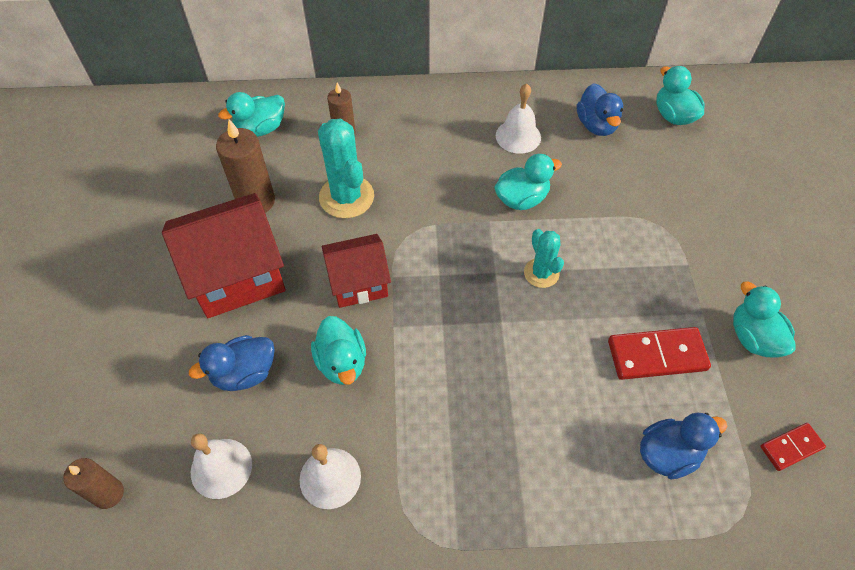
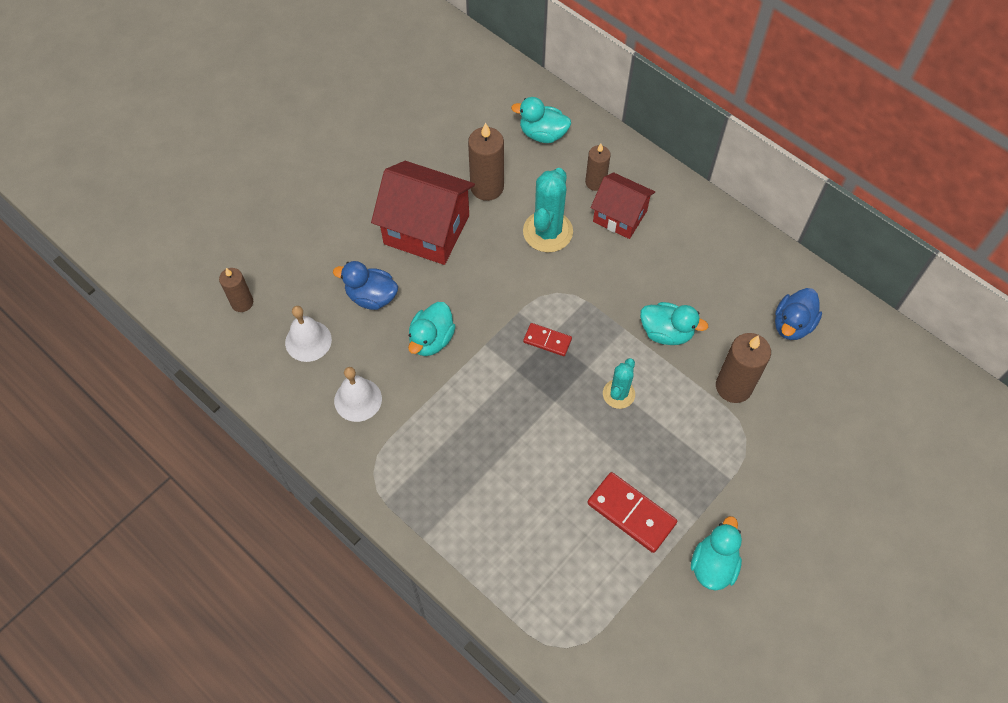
camera: 45 degrees right, 5 degrees up
red house [322,234,391,308] -> red house moved to [591,172,655,239]
white bell [496,84,541,154] -> none
blue duck [640,413,727,479] -> none
turquoise duck [656,66,705,125] -> none
red domino [760,423,826,471] -> red domino moved to [523,323,572,356]
none -> brown candle [716,333,771,403]

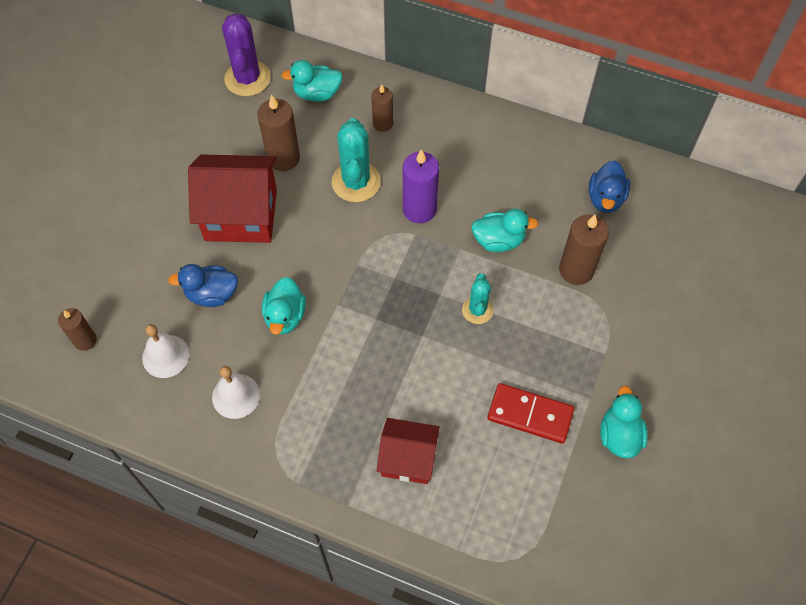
camera: 20 degrees left, 0 degrees up
red domino [523,323,572,356] -> none
red house [591,172,655,239] -> red house moved to [376,418,440,484]
none -> purple cactus [222,13,271,96]
none -> purple candle [403,149,439,223]

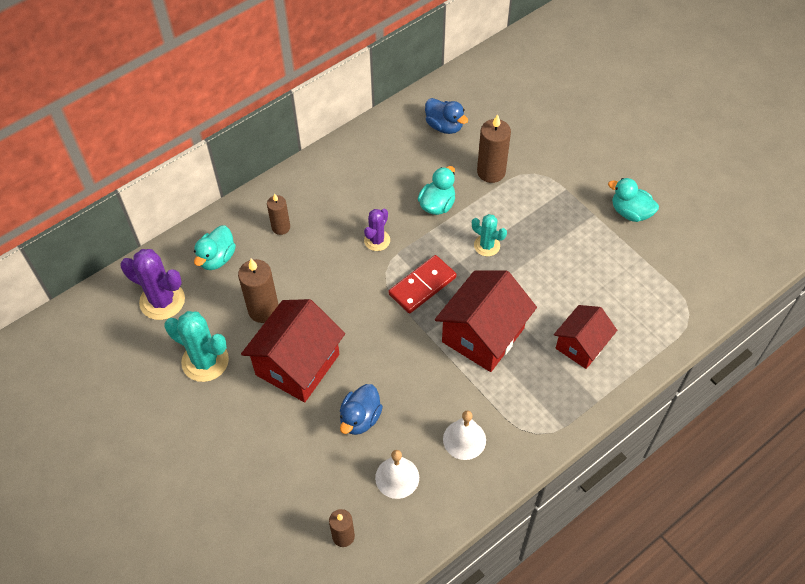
camera: 60 degrees left, 5 degrees down
turquoise duck [262,277,306,335] -> none
turquoise cactus [332,118,381,202] -> turquoise cactus moved to [164,311,229,382]
purple candle [403,149,439,223] -> purple cactus [364,209,390,251]
red domino [487,383,574,444] -> red domino moved to [388,255,457,313]
none -> red house [435,270,537,372]

